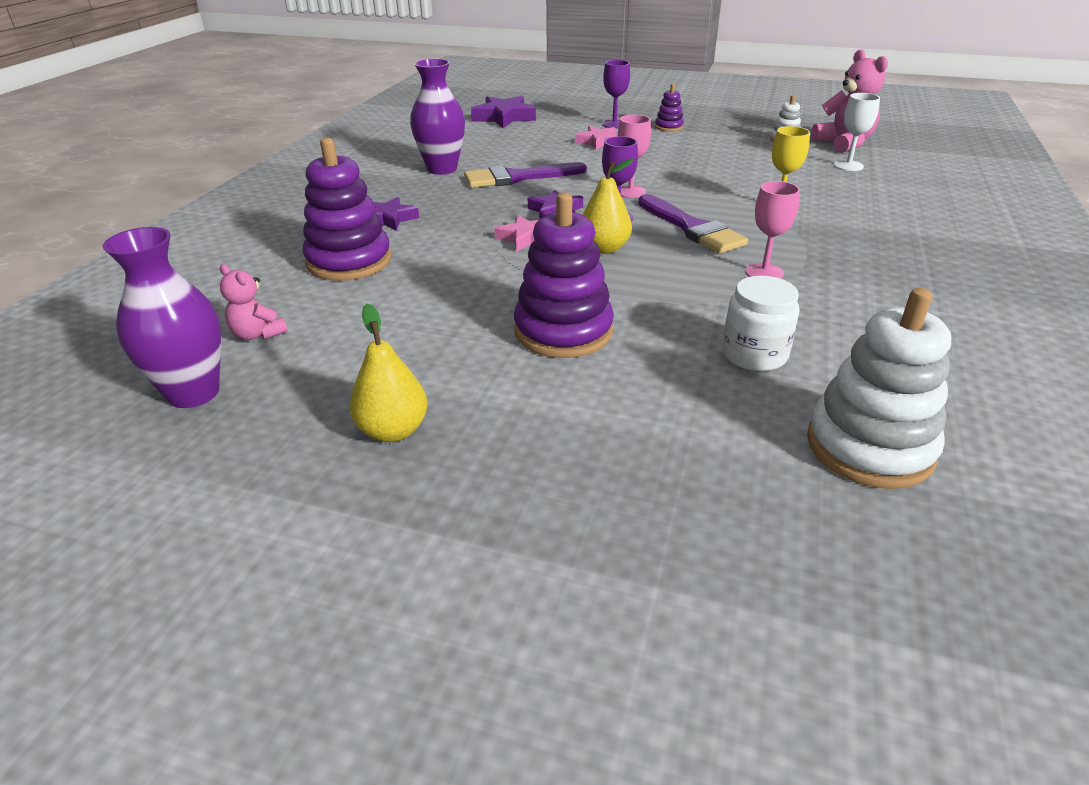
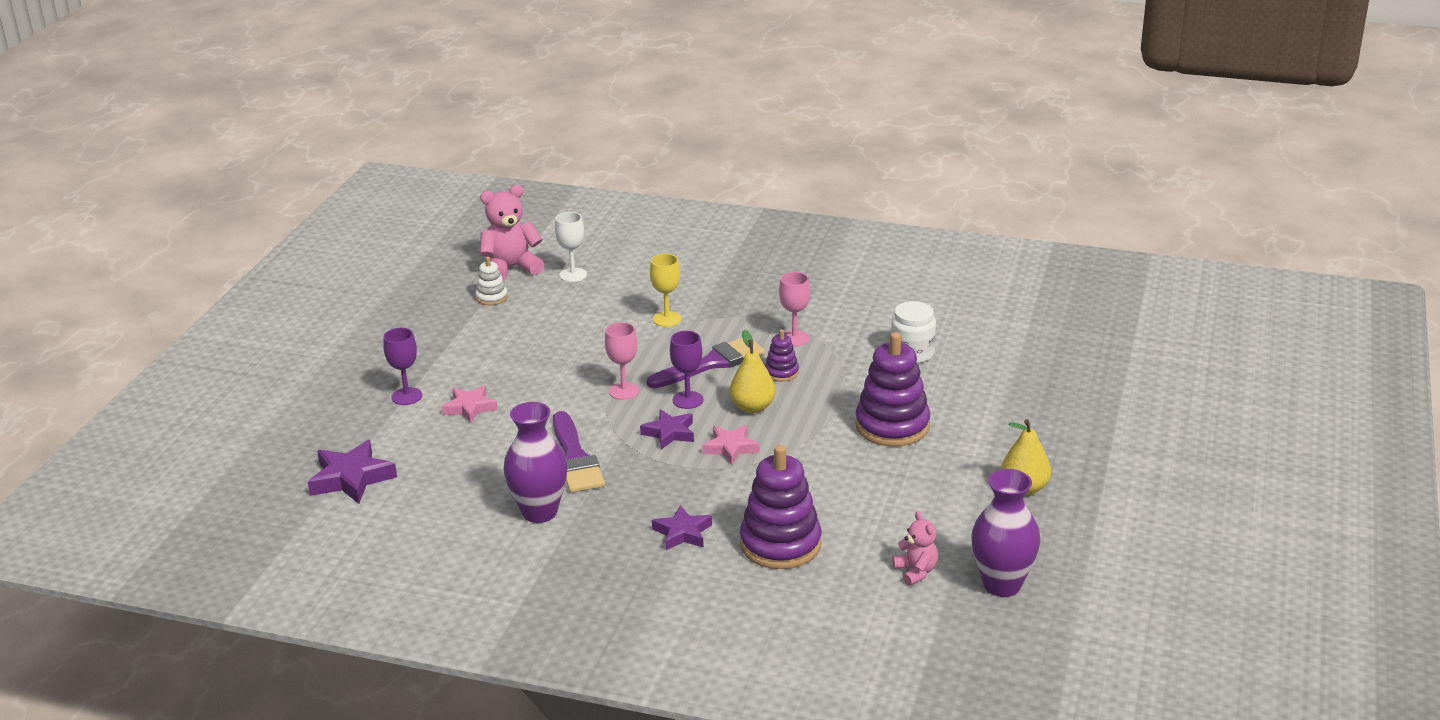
camera: 90 degrees left, 5 degrees down
pink teddy bear [220,264,288,340] -> pink teddy bear turned 60 degrees counterclockwise [892,511,938,586]
purple stacking toy [655,84,684,132] -> purple stacking toy moved to [765,329,799,382]
white stacking toy [807,288,951,489] -> none

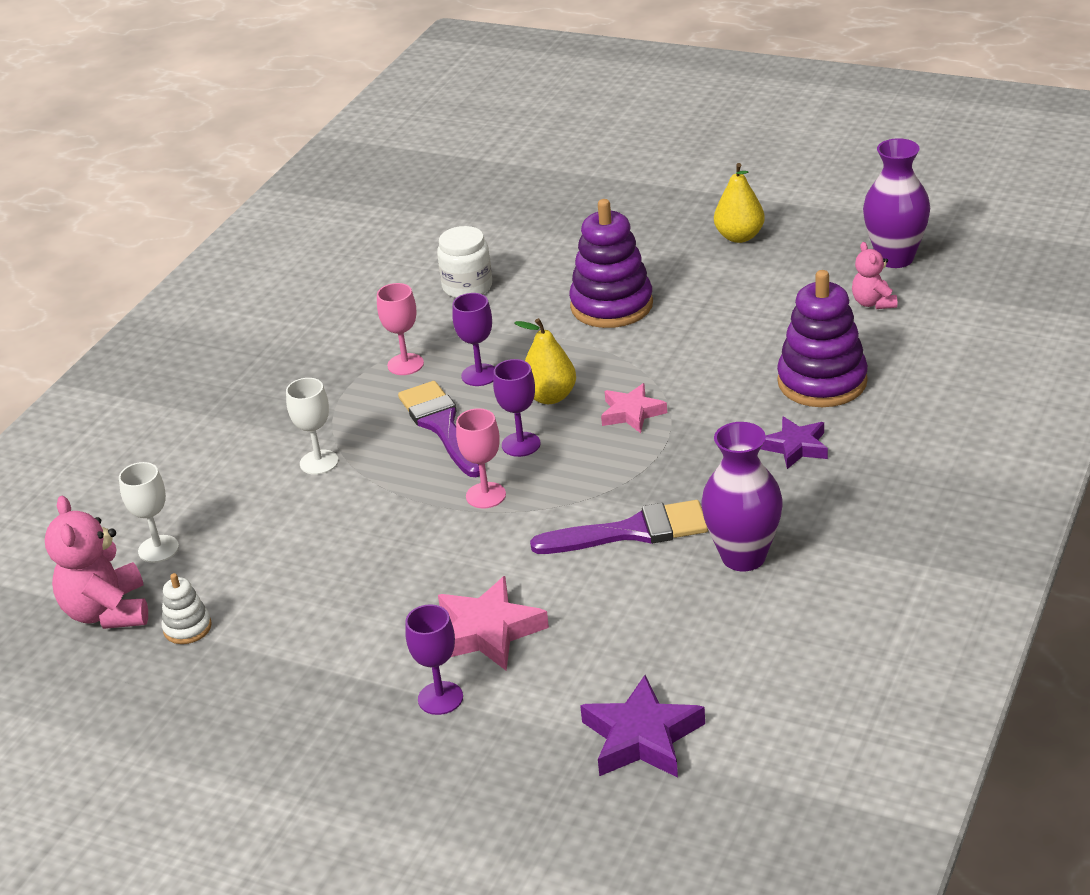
camera: 80 degrees left, 5 degrees up
pink star [442,385,498,423] -> pink star [438,576,549,671], size x1.51
purple star [640,409,694,450] -> none
yellow goblet [650,254,681,327] -> white goblet [286,378,339,475]
purple stacking toy [765,329,799,382] -> purple goblet [452,293,495,386]
pink teddy bear [892,511,938,586] -> pink teddy bear turned 90 degrees counterclockwise [852,242,897,309]

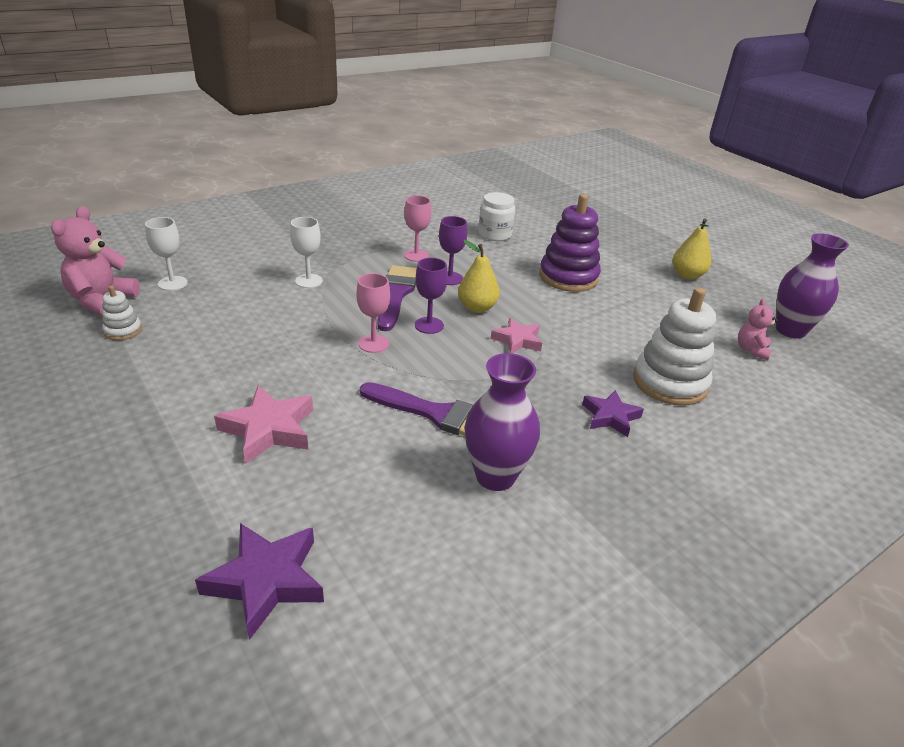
camera: 25 degrees right, 0 degrees up
purple goblet [405,604,463,715] -> none
purple stacking toy [777,270,868,407] -> white stacking toy [633,288,716,406]

